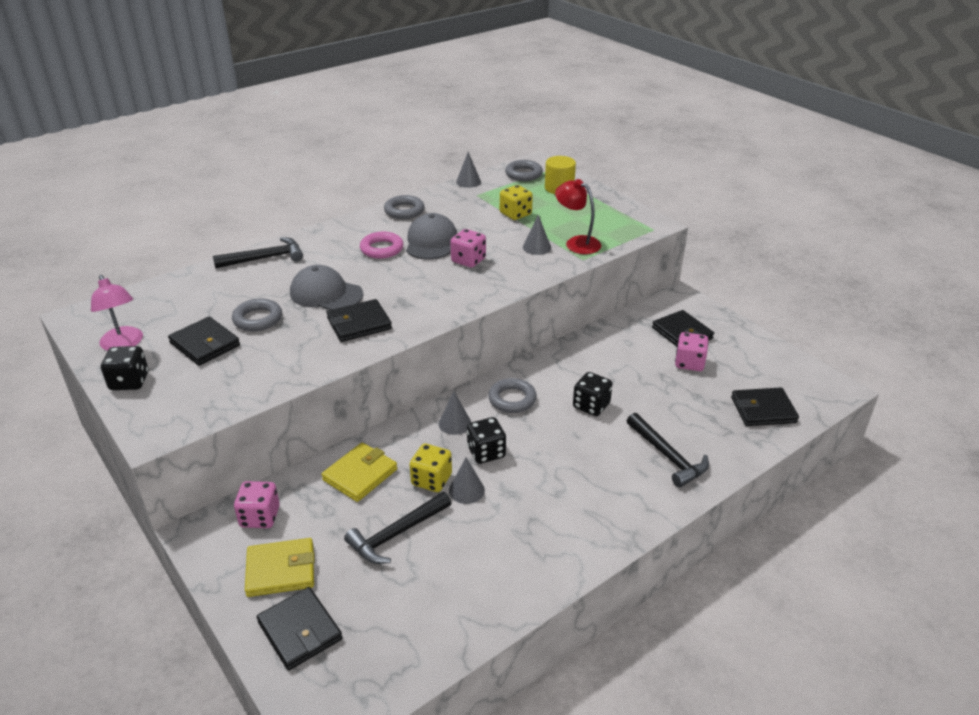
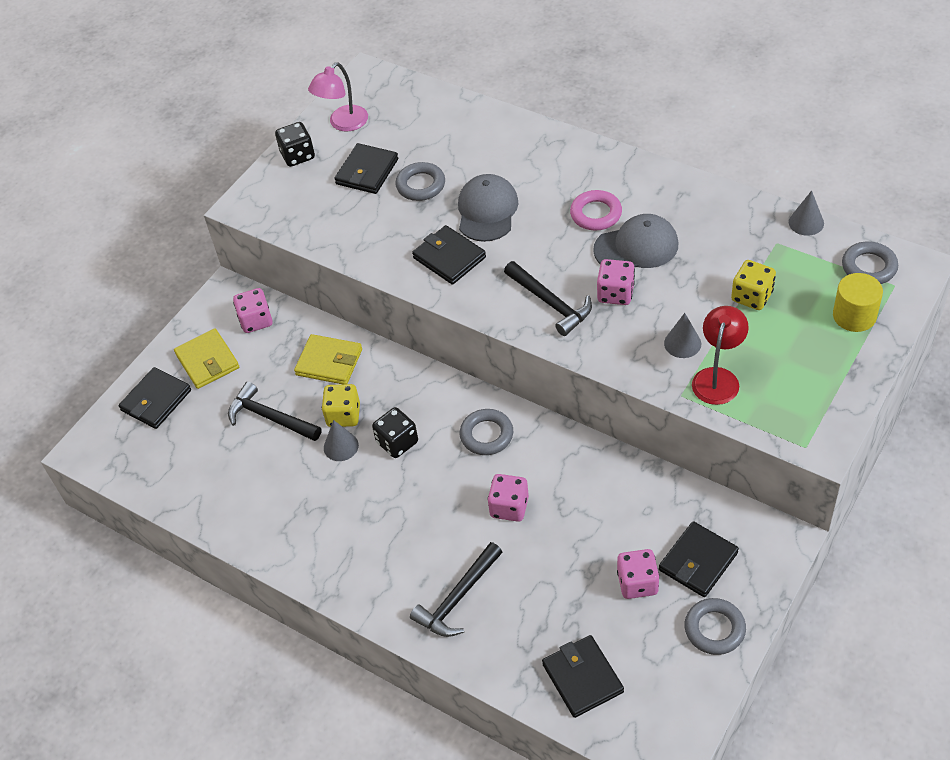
camera: 75 degrees right, 15 degrees up
black hammer [213,237,303,268] -> black hammer moved to [504,261,592,336]
grey ring [384,195,425,219] -> grey ring moved to [685,598,746,655]
grey cone [439,391,471,435] -> none
black dice [573,372,613,416] -> pink dice [488,474,529,522]

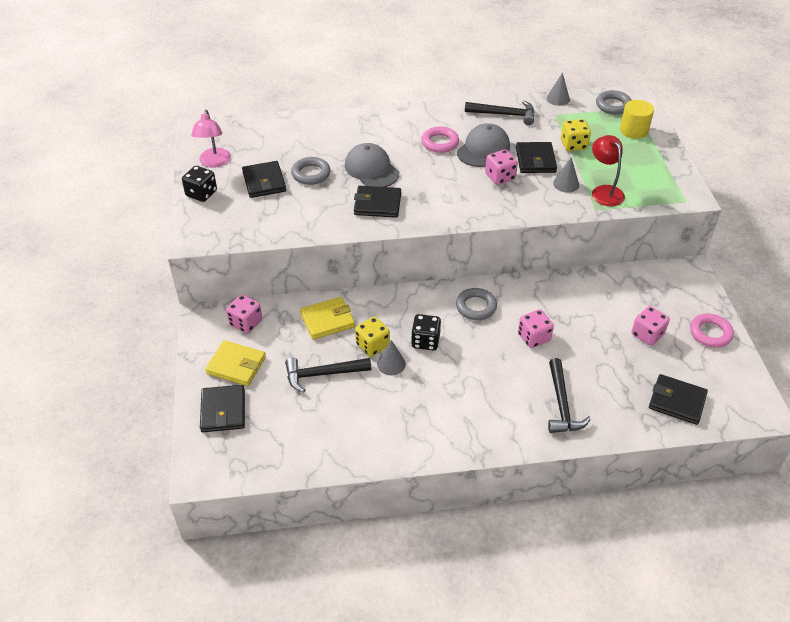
camera: 45 degrees left, 5 degrees down
black hammer [504,261,592,336] -> black hammer moved to [465,101,534,125]
black wallet [659,521,739,597] -> black wallet moved to [516,142,557,173]
grey ring [685,598,746,655] -> pink ring [690,314,734,348]

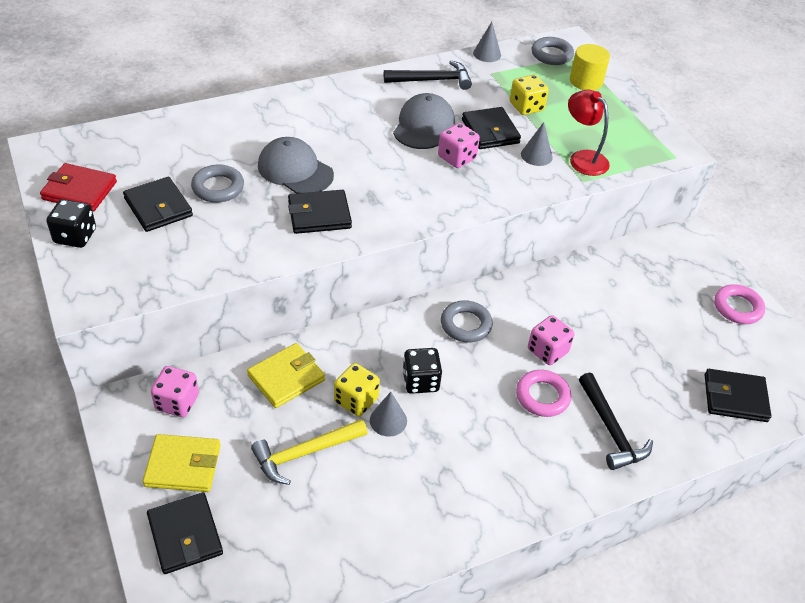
camera: 20 degrees left, 0 degrees up
pink lamp [191,110,231,168] -> red wallet [40,163,117,212]
black hammer [285,357,371,392] -> yellow hammer [251,419,368,485]
pink ring [421,126,459,153] -> pink ring moved to [516,370,571,417]
pink dice [631,306,670,346] -> none

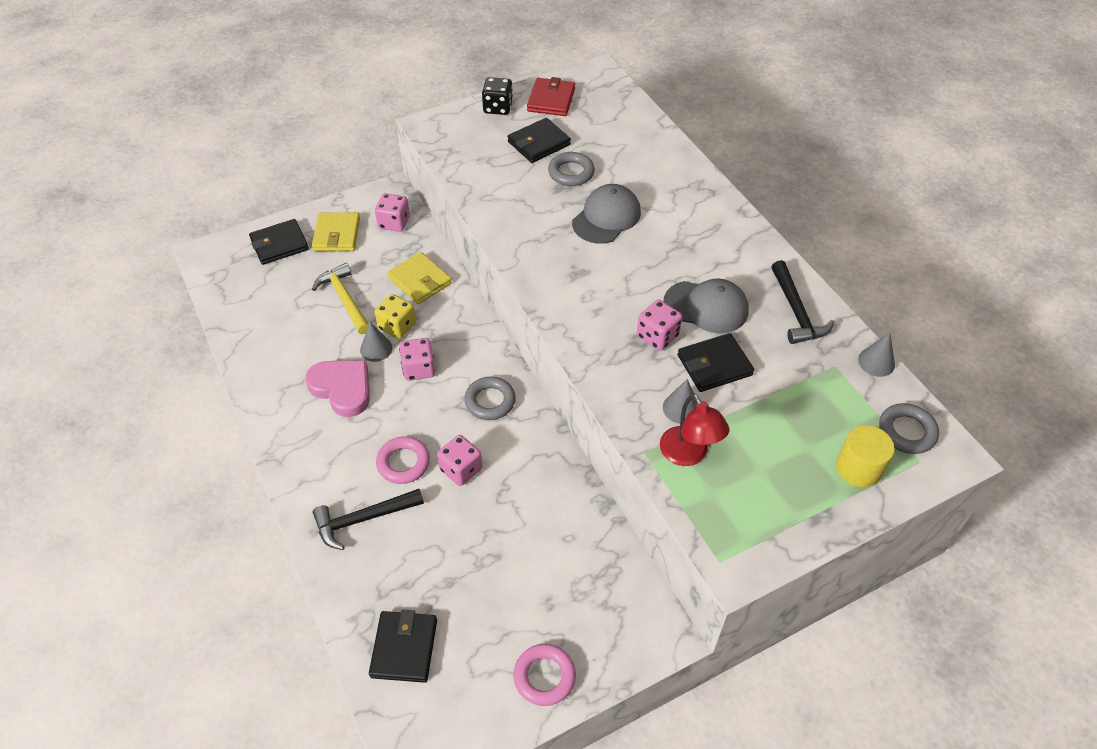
camera: 90 degrees right, 5 degrees up
black wallet [288,190,352,234] -> none
black dice [403,348,442,394] -> pink dice [399,338,435,381]
yellow dice [510,75,549,115] -> none
red lamp [568,90,610,176] -> red lamp turned 105 degrees clockwise [660,394,729,466]
none -> pink heart [305,360,370,417]

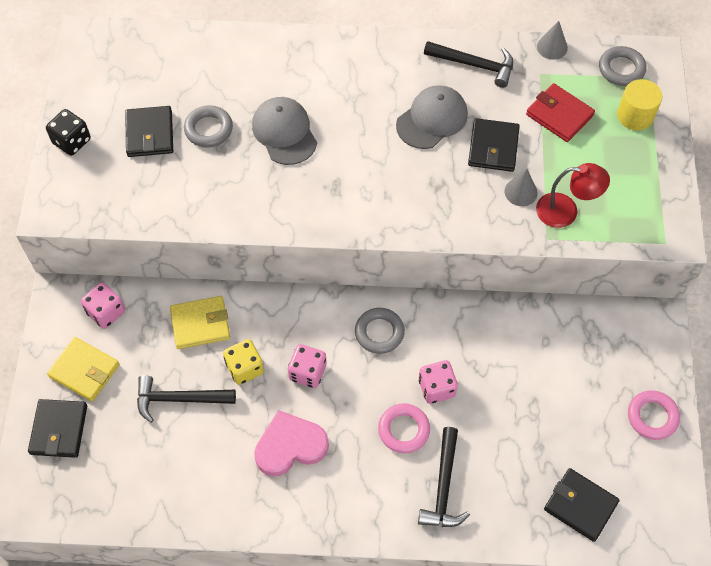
camera: 60 degrees left, 10 degrees up
yellow hammer [312,263,369,334] -> black hammer [137,375,236,423]
grey cone [360,322,393,362] -> none
red wallet [527,77,575,116] -> red wallet moved to [526,83,595,142]
pink dice [637,300,682,351] -> none

